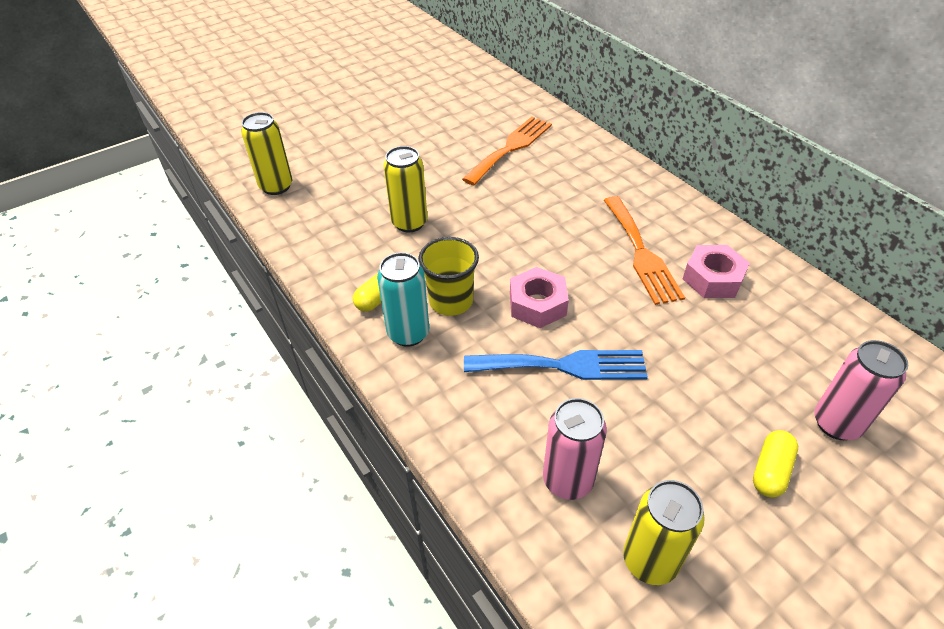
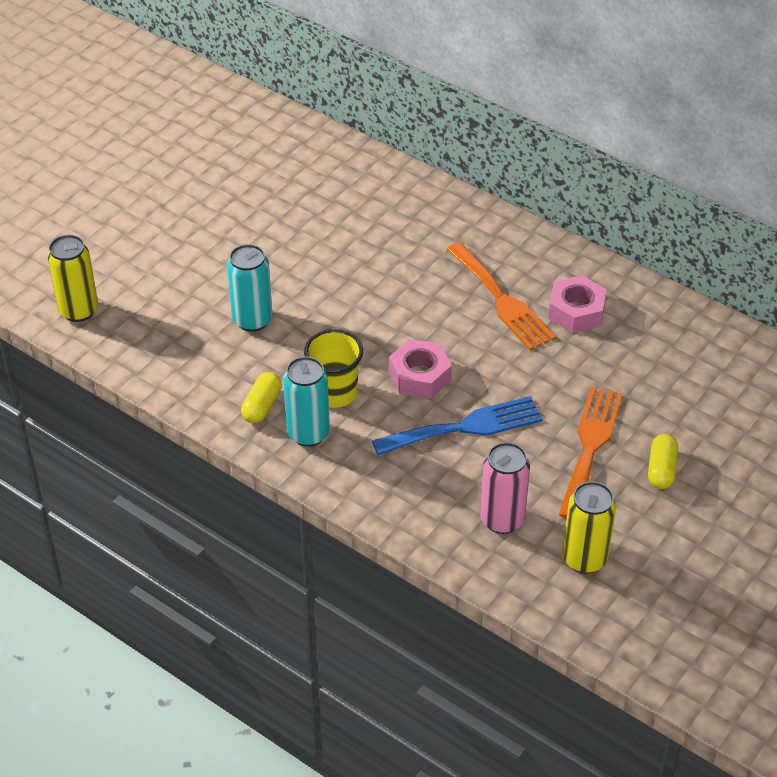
camera: 20 degrees left, 0 degrees up
yellow can [384,146,428,233] -> turquoise can [227,244,272,332]
orange fork [462,117,552,185] -> orange fork moved to [559,387,623,519]
pink can [814,340,908,440] -> none

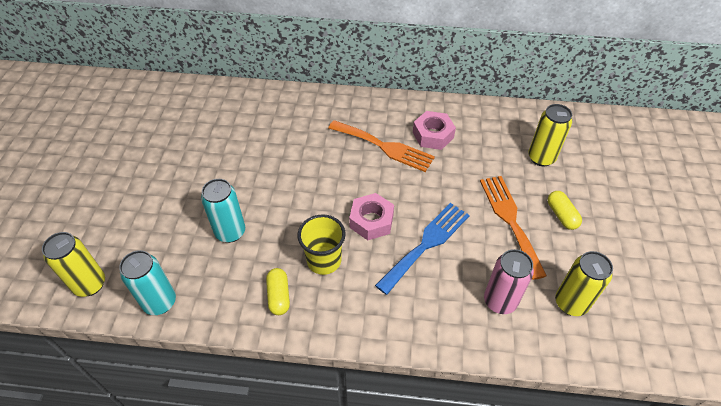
camera: 30 degrees left, 5 degrees up
turquoise can [283,357,330,447] -> turquoise can moved to [119,250,176,315]
none -> yellow can [528,104,572,166]

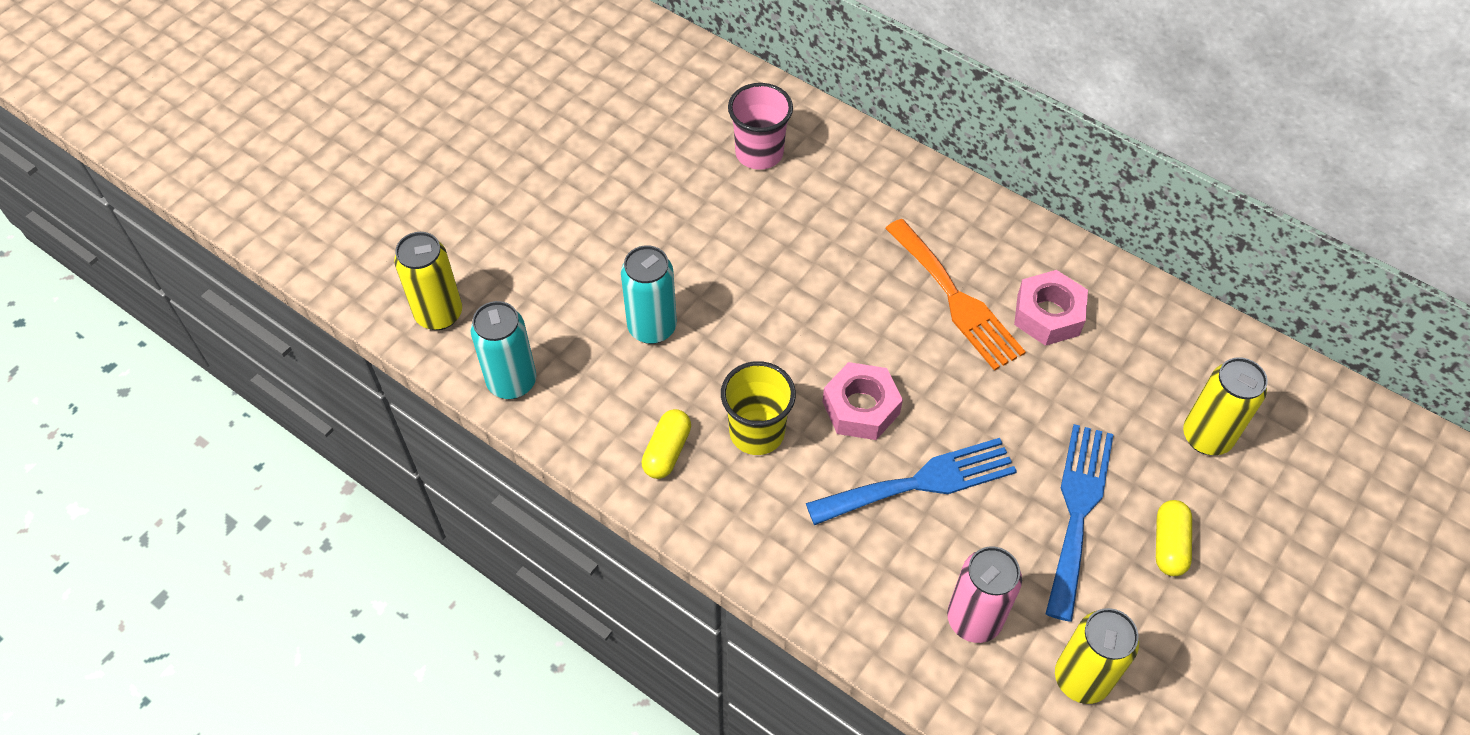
camera: 30 degrees right, 5 degrees up
orange fork [480,176,547,280] -> blue fork [1046,424,1114,622]
none -> pink cup [728,83,793,170]

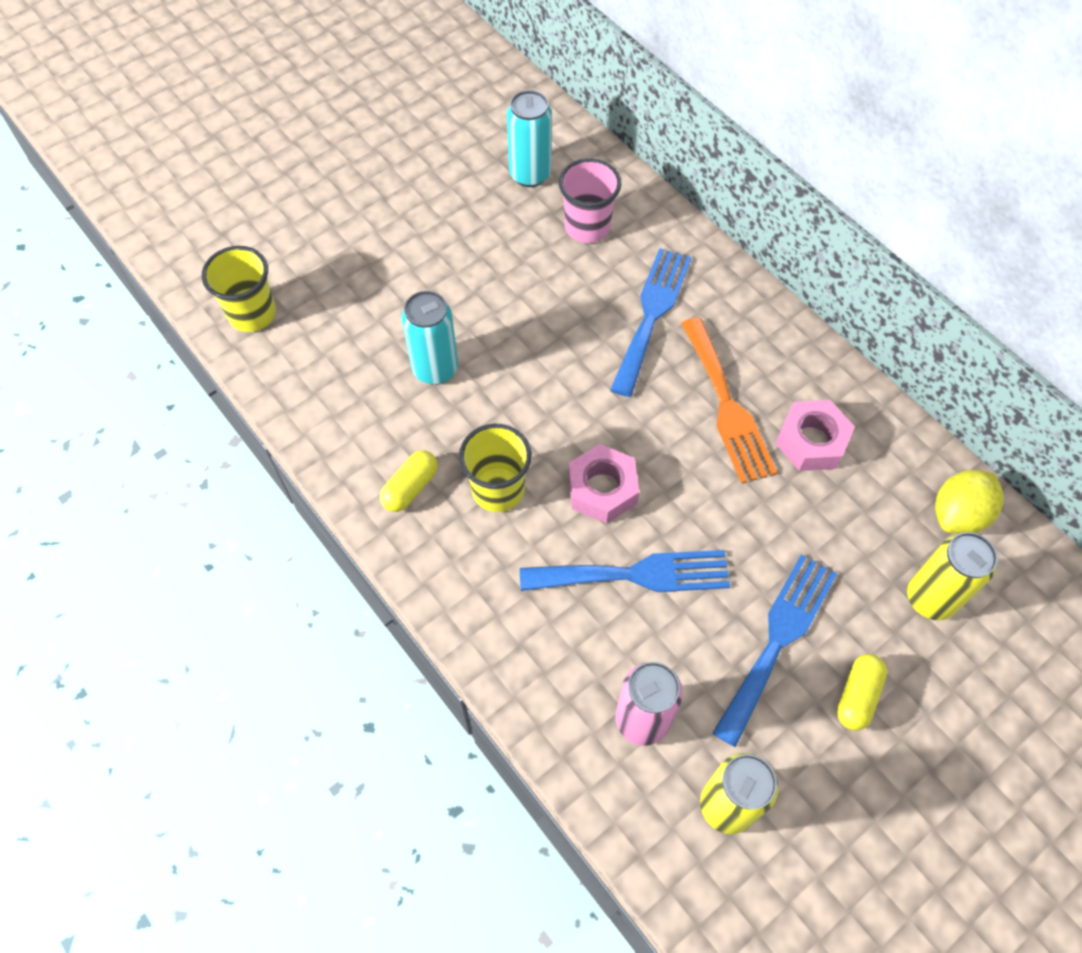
camera: 15 degrees right, 5 degrees up
yellow can [394,232,462,330] -> yellow cup [202,246,276,332]
turquoise can [470,301,536,399] -> turquoise can moved to [507,90,552,187]
none -> blue fork [610,248,692,397]
none -> yellow lemon [935,470,1004,534]

